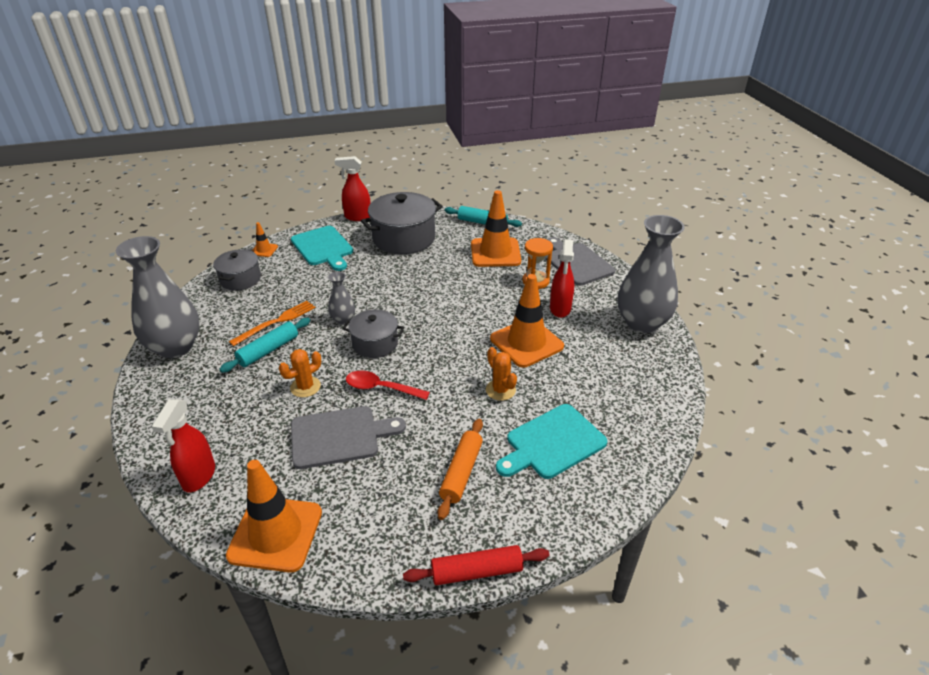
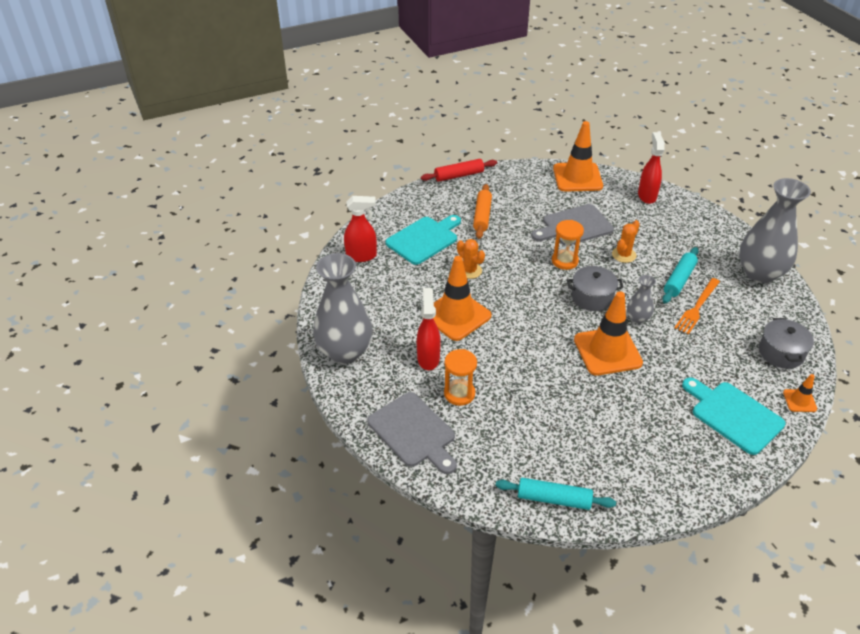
camera: 170 degrees right, 5 degrees up
red spray bottle [334,156,371,221] -> red spray bottle moved to [344,196,377,262]
red spoon [346,371,430,400] -> orange hourglass [552,220,584,270]
grey pot [361,192,443,254] -> none
orange traffic cone [471,190,521,267] -> orange traffic cone moved to [574,291,643,376]

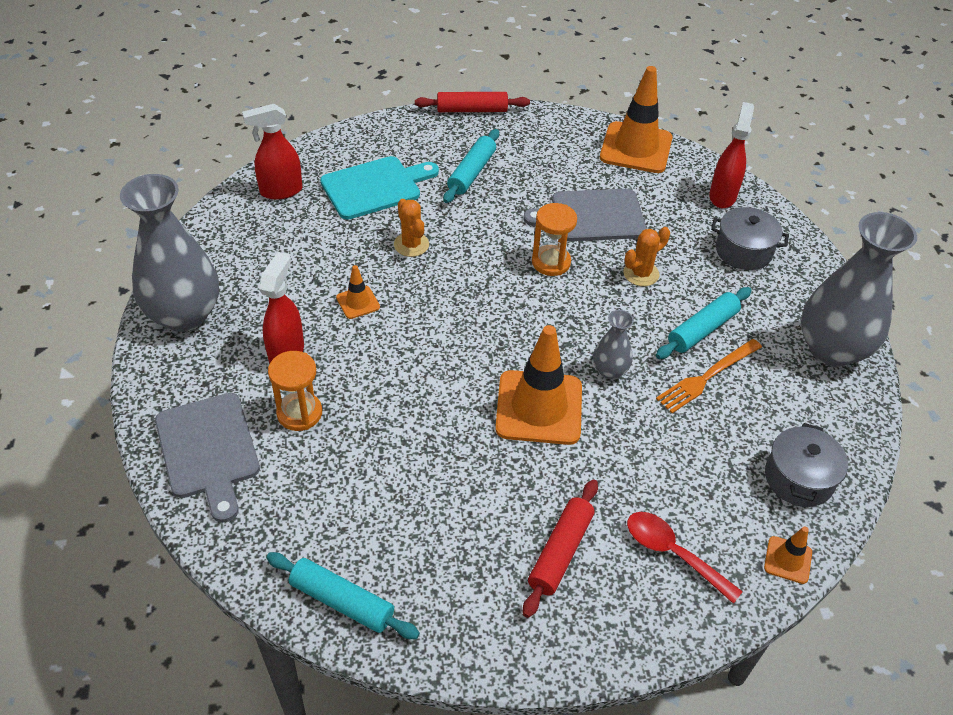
camera: 15 degrees right, 5 degrees up
red spray bottle [344,196,377,262] -> red spray bottle turned 150 degrees clockwise [242,104,302,200]
orange traffic cone [423,256,491,341] -> orange traffic cone [336,265,380,319], size x0.46
orange rolling pin [473,184,492,239] -> turquoise rolling pin [443,129,499,203]
grey pot [567,266,623,311] -> grey pot moved to [711,207,789,270]
turquoise cutting board [682,377,786,455] -> red spoon [627,512,743,604]
none -> red rolling pin [523,479,598,618]

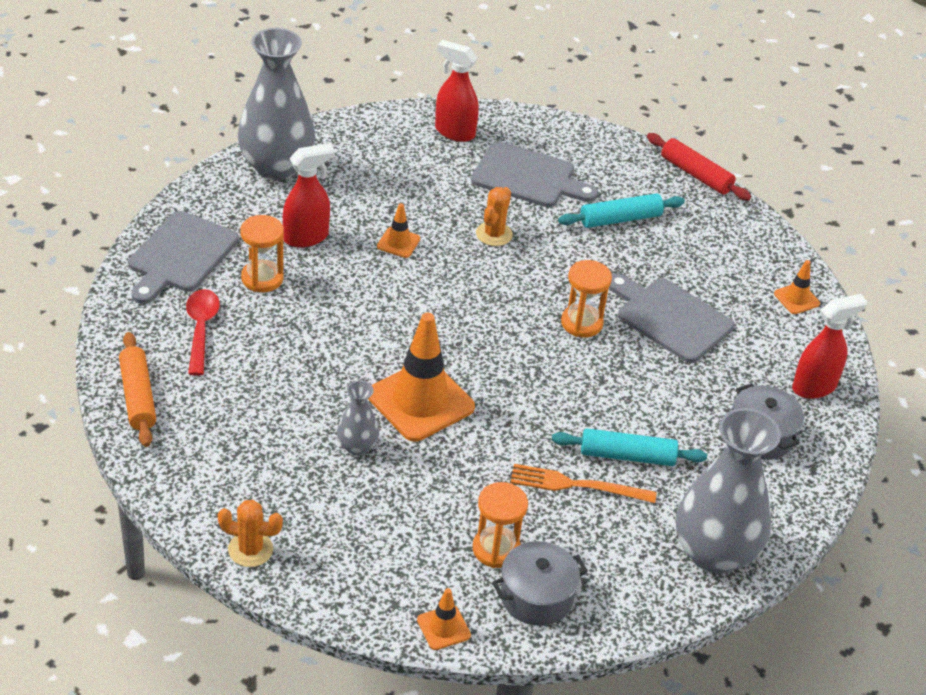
camera: 45 degrees right, 5 degrees down
turquoise rolling pin [266,552,420,639] -> orange rolling pin [119,332,156,447]
turquoise cutting board [320,156,439,220] -> grey cutting board [471,141,598,207]
red rolling pin [523,479,598,618] -> none
grey vase [593,310,634,379] -> grey vase moved to [337,381,379,455]
orange traffic cone [600,66,673,173] -> orange traffic cone [774,260,820,314], size x0.46
orange cactus [623,227,670,286] -> orange cactus moved to [218,500,283,567]
red spoon [627,512,743,604] -> red spoon moved to [186,289,220,376]
none -> orange hourglass [473,482,528,568]

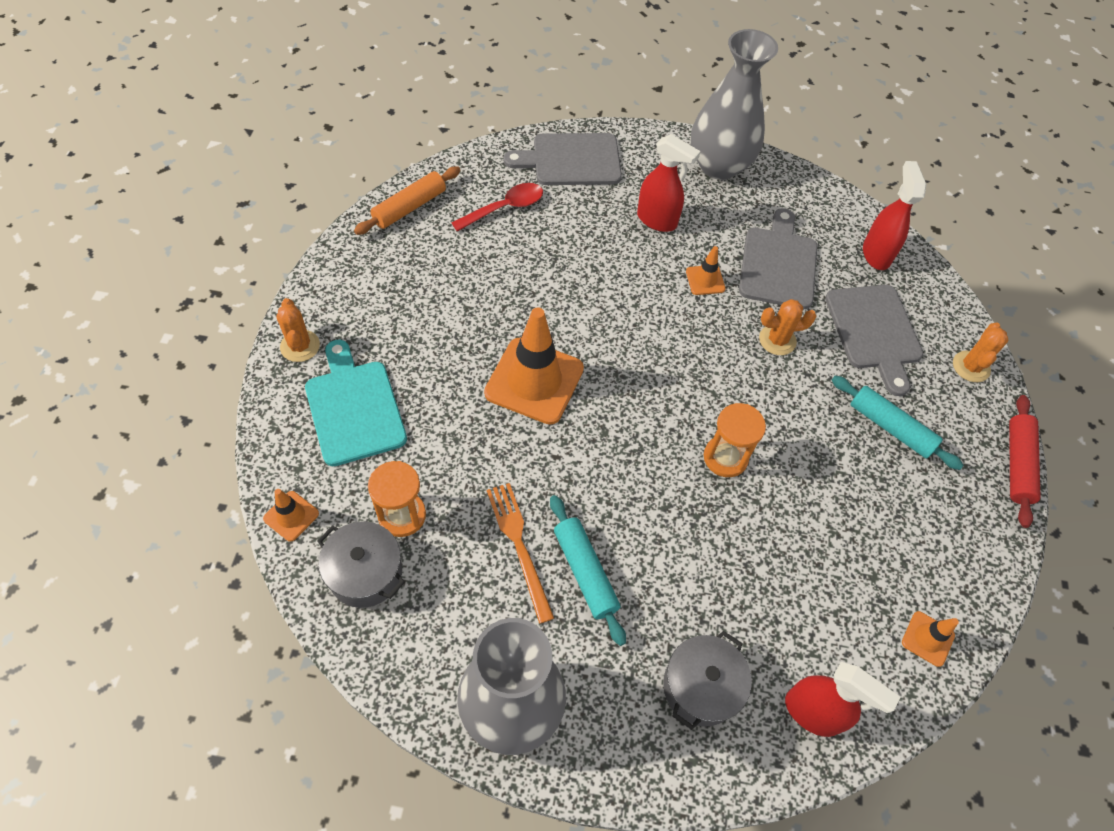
camera: 60 degrees right, 15 degrees up
orange hourglass [240,215,284,292] -> none
grey vase [337,381,379,455] -> none
grey cutting board [609,274,734,363] -> grey cutting board moved to [739,208,817,309]
none -> turquoise cutting board [305,340,407,466]
none -> orange cactus [953,322,1008,382]

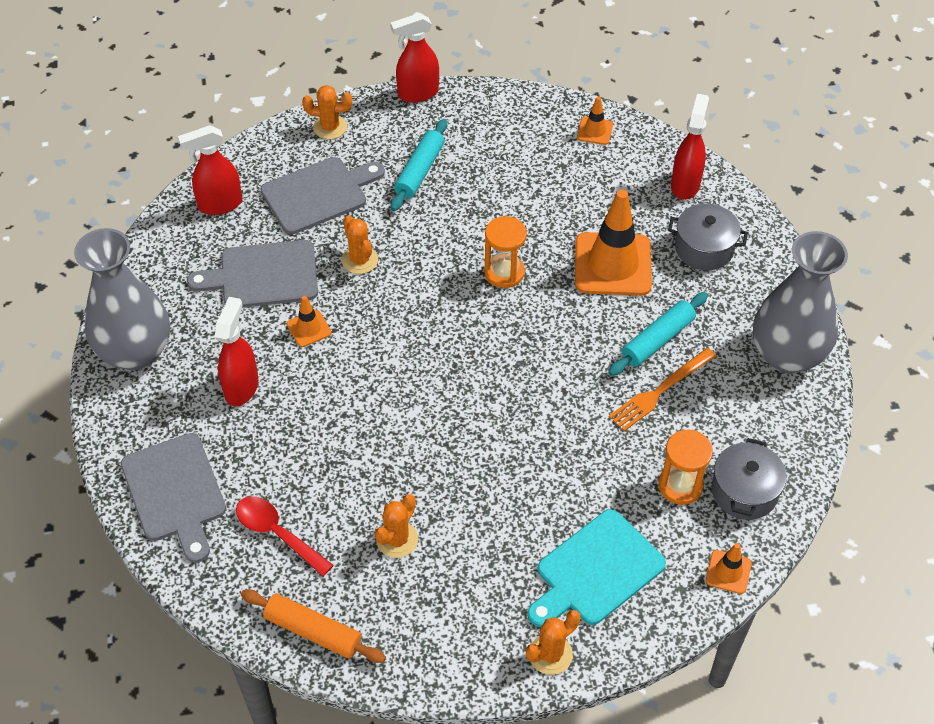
camera: 105 degrees left, 5 degrees down
orange traffic cone [484,307,584,425] -> orange traffic cone moved to [575,190,652,296]
red rolling pin [1009,395,1041,528] -> red spray bottle [390,13,439,103]
none -> orange cactus [375,494,418,558]

